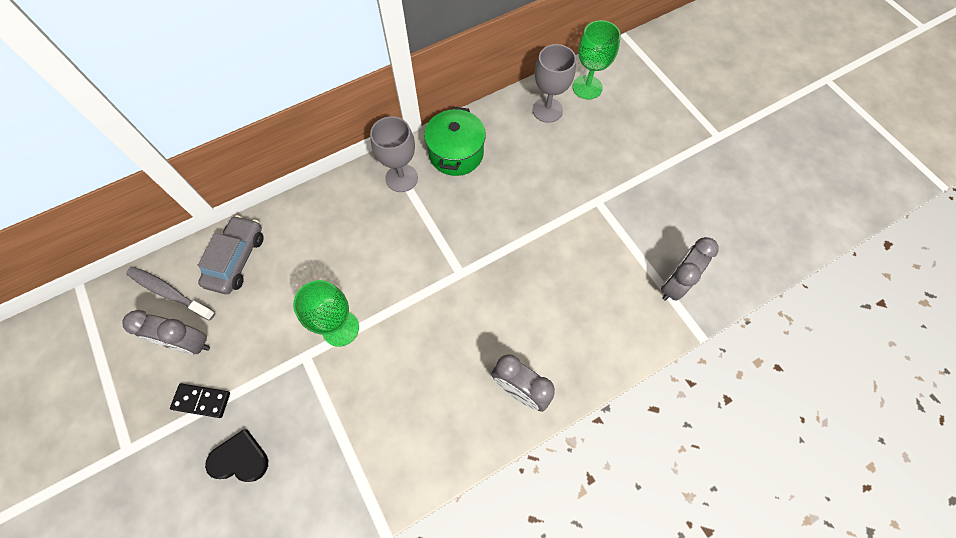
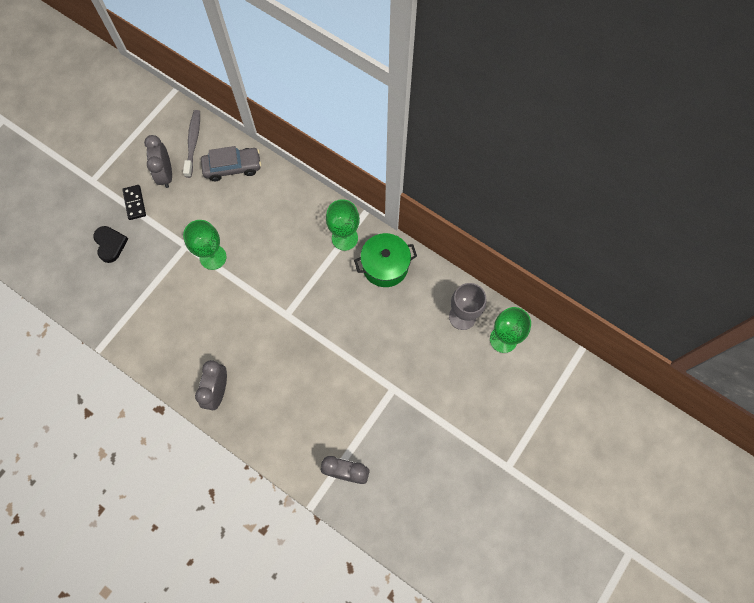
camera: 65 degrees right, 5 degrees up
grey goblet [370,116,418,192] -> green goblet [326,199,360,251]

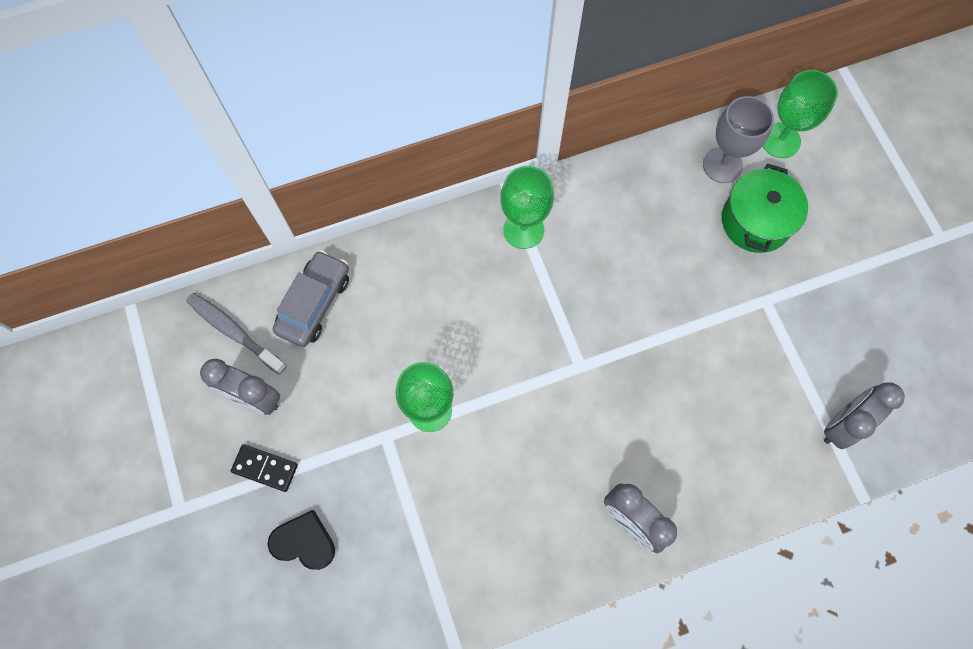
camera: 55 degrees left, 0 degrees up
green pot [354,233,417,287] -> green pot moved to [722,164,808,253]

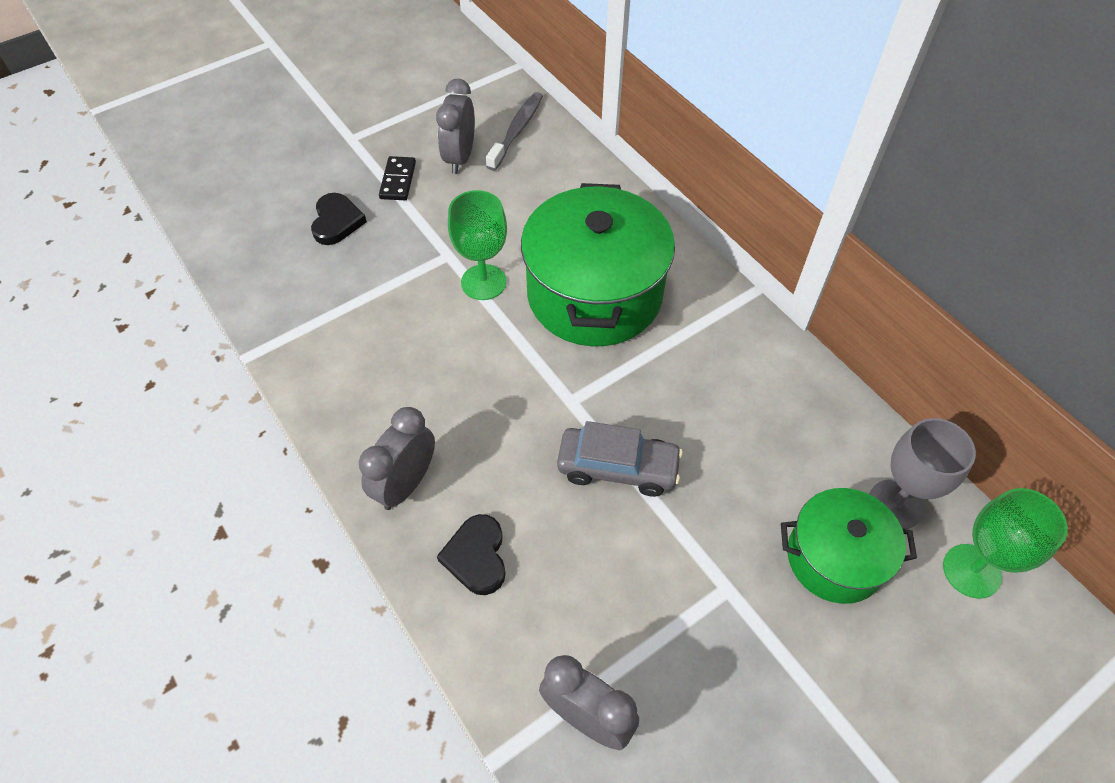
camera: 75 degrees right, 15 degrees down
grey car [273,250,349,347] -> grey car moved to [557,421,683,497]
green goblet [500,166,554,249] -> none
none -> black heart [437,514,506,595]
none -> green pot [521,183,675,346]

